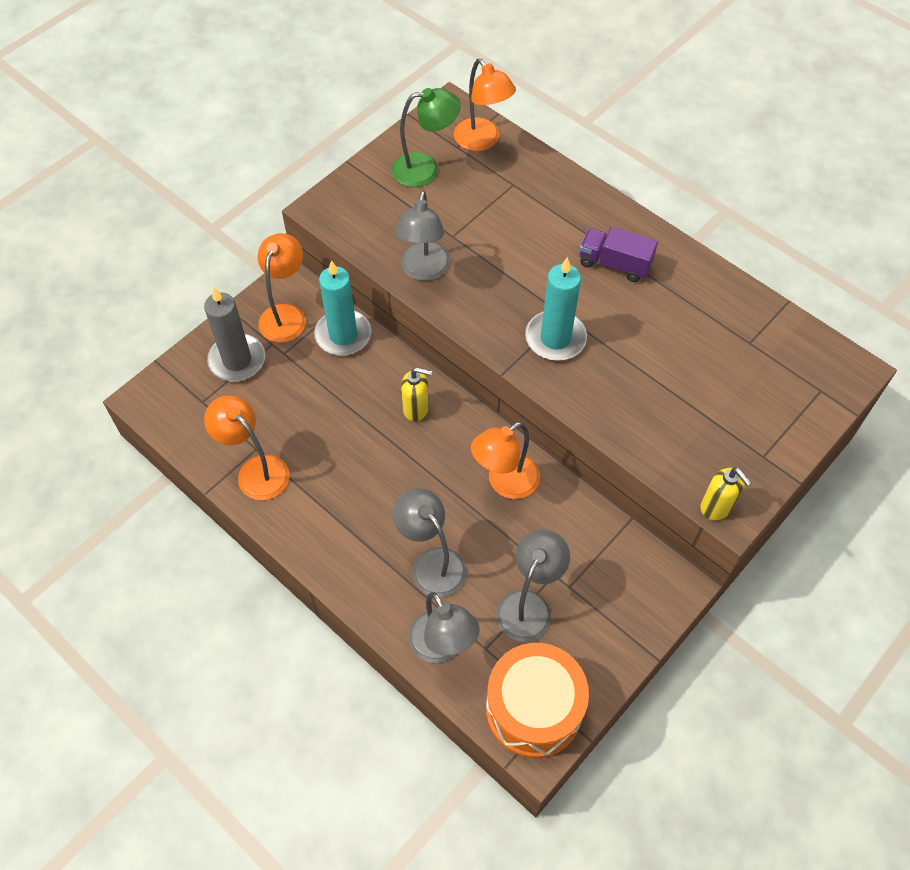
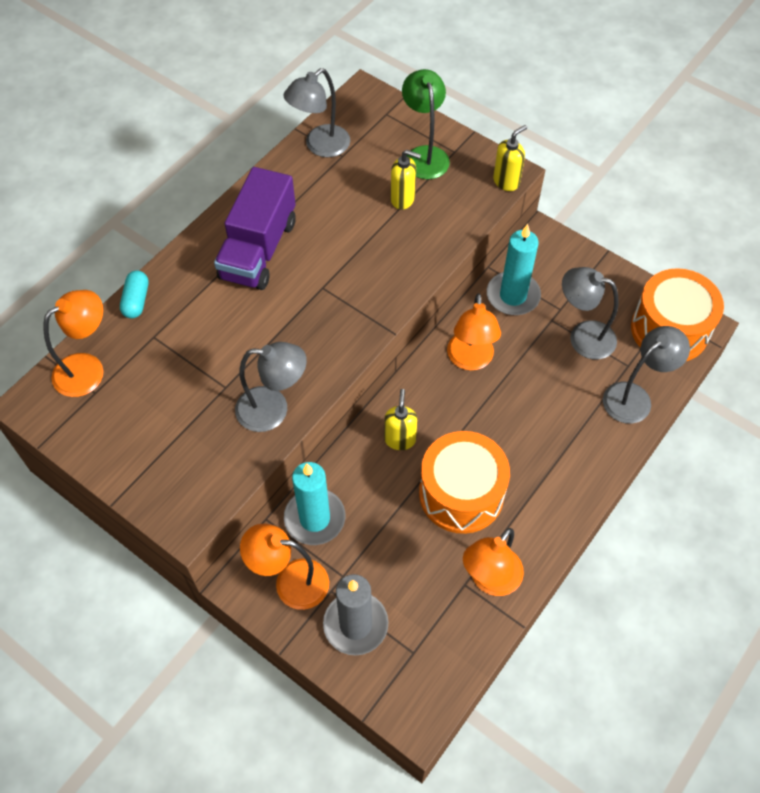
camera: 95 degrees left, 0 degrees up
green lamp [392,88,461,187] -> green lamp moved to [402,69,450,179]
grey lamp [393,488,466,597] -> grey lamp moved to [283,68,350,157]
orange lamp [471,422,540,499] -> orange lamp turned 45 degrees clockwise [447,293,501,371]
turquoise candle [525,257,587,361] -> turquoise candle moved to [487,224,541,315]
purple truck [579,227,658,282] -> purple truck [214,167,296,290], size x1.61
none -> turquoise capsule [120,270,149,319]
none -> yellow soap dispenser [391,150,421,210]
none -> orange drum [419,431,510,534]

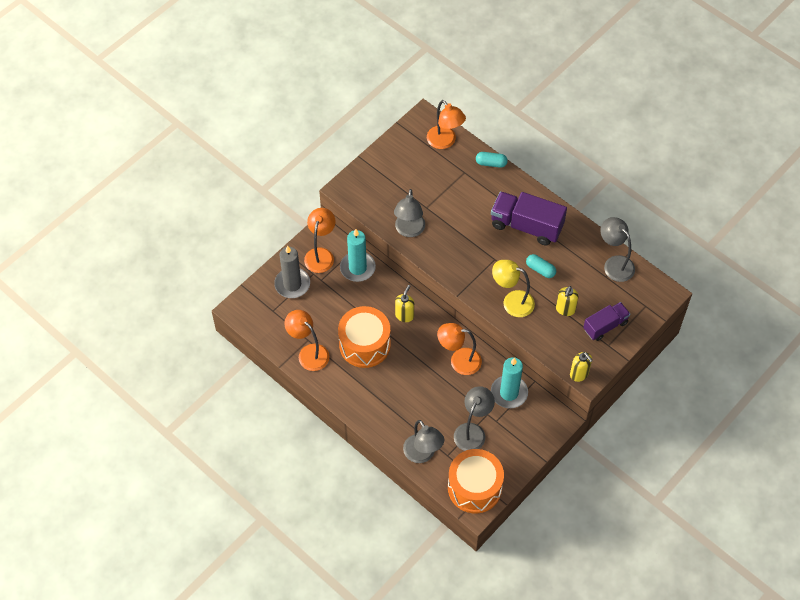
camera: 95 degrees right, 0 degrees up
yellow soap dispenser [384,389,417,450] -> yellow soap dispenser turned 75 degrees counterclockwise [395,285,414,322]
green lamp [402,69,450,179] -> purple truck [583,302,630,341]
none -> yellow lamp [492,260,535,317]
none -> turquoise capsule [526,254,556,278]

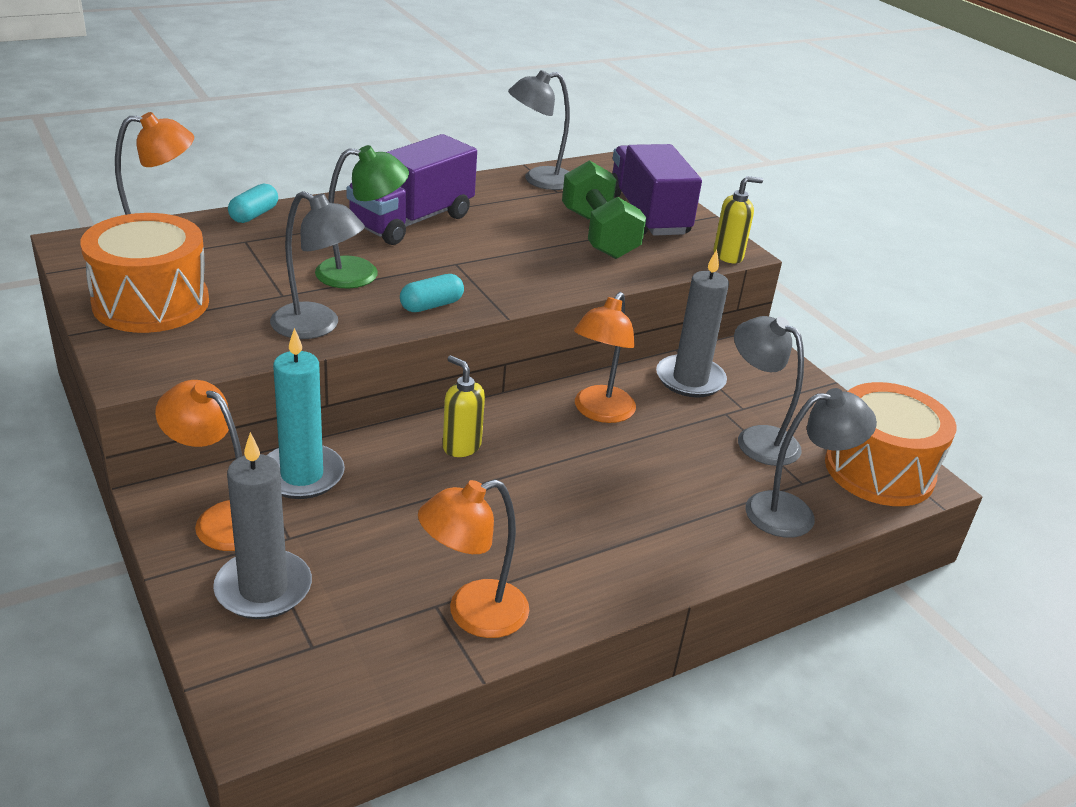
camera: 75 degrees left, 25 degrees down
orange drum [338,306,391,368] -> orange drum moved to [80,213,209,333]
turquoise candle [491,357,528,408] -> grey candle [656,250,729,398]
yellow lamp [492,260,535,317] -> none
turquoise capsule [526,254,556,278] -> turquoise capsule moved to [400,274,464,312]
yellow soap dispenser [556,286,578,316] -> green dumbbell [562,160,646,259]
purple truck [583,302,630,341] -> purple truck [612,144,702,236], size x1.61
none -> green lamp [315,145,409,288]

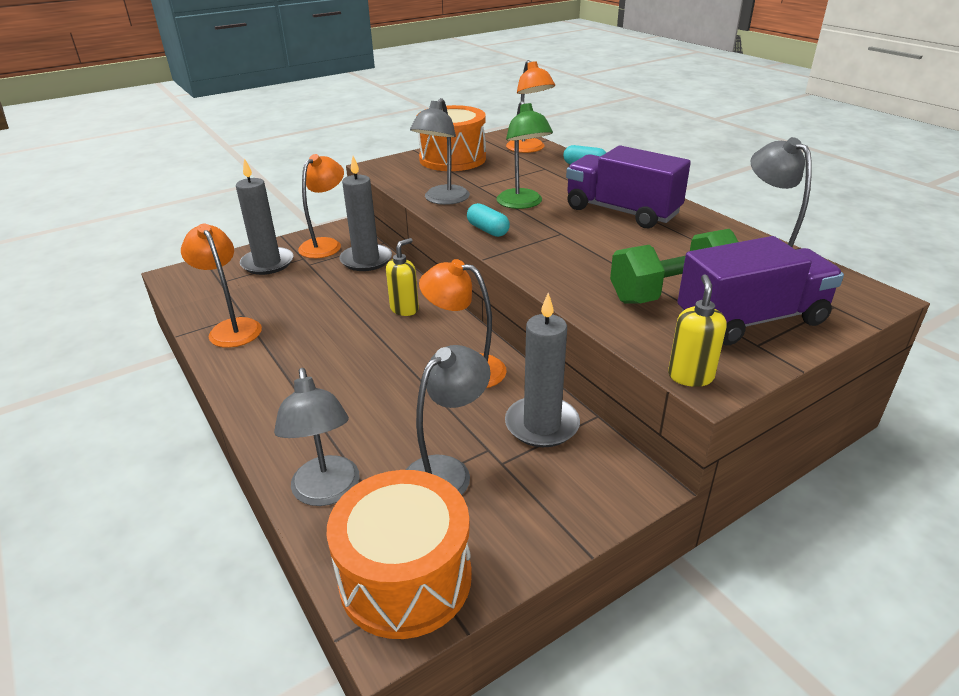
camera: 90 degrees right, 0 degrees up
turquoise candle [267,328,345,499] -> grey candle [339,156,392,271]
yellow soap dispenser [714,176,763,263] -> yellow soap dispenser turned 150 degrees counterclockwise [668,274,726,387]

